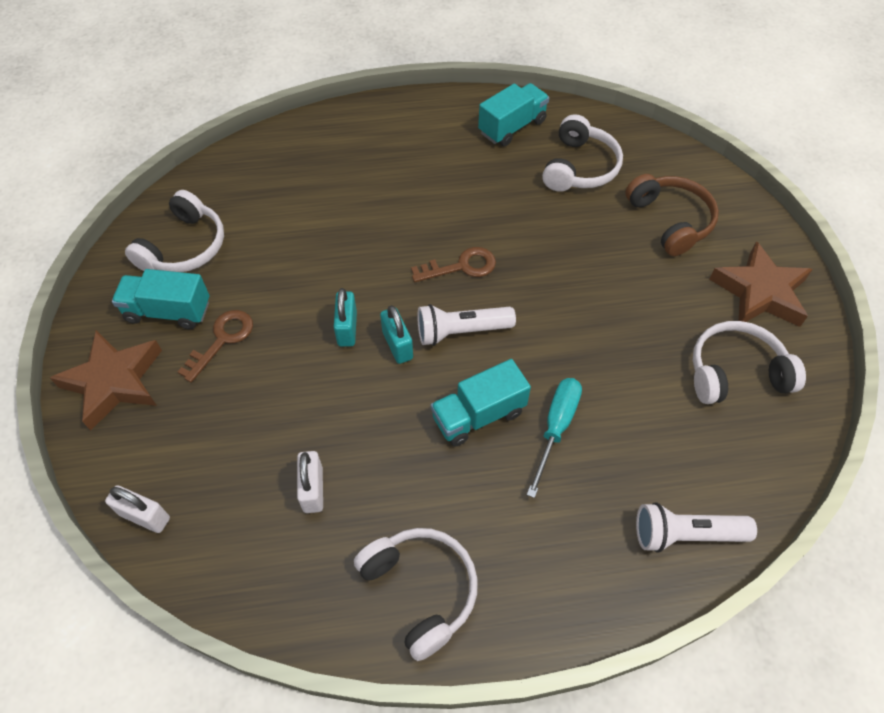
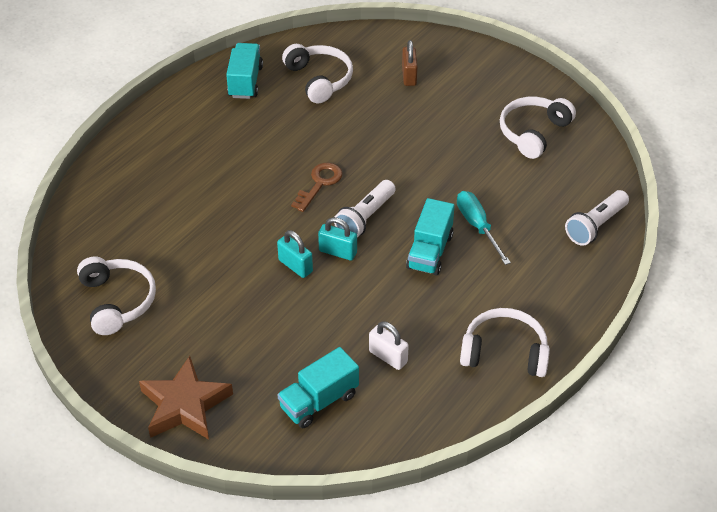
camera: 45 degrees left, 10 degrees down
white padlock [105,485,170,533] -> none
turquoise truck [112,269,209,329] -> turquoise truck moved to [277,347,359,428]
brown key [178,310,253,383] -> none
brown headphones [625,174,719,256] -> brown padlock [402,40,418,86]
brown star [709,241,813,327] -> none

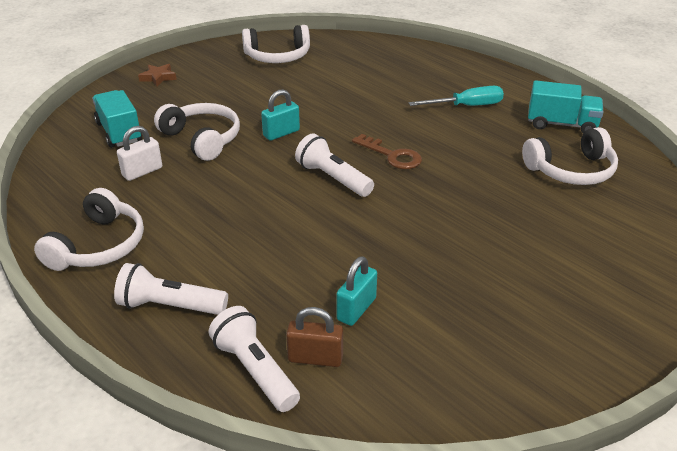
camera: 100 degrees right, 10 degrees down
brown star [139,356,233,440] -> brown star [138,64,177,87], size x0.50
turquoise padlock [318,217,357,260] -> turquoise padlock moved to [336,256,377,326]
brown padlock [402,40,418,86] -> brown padlock moved to [286,307,343,367]
turquoise truck [406,198,455,276] -> none
turquoise screwdriver [457,191,511,265] -> turquoise screwdriver moved to [409,86,504,106]
white headphones [500,97,576,159] -> white headphones moved to [154,103,240,161]
none -> white flashlight [114,263,228,315]

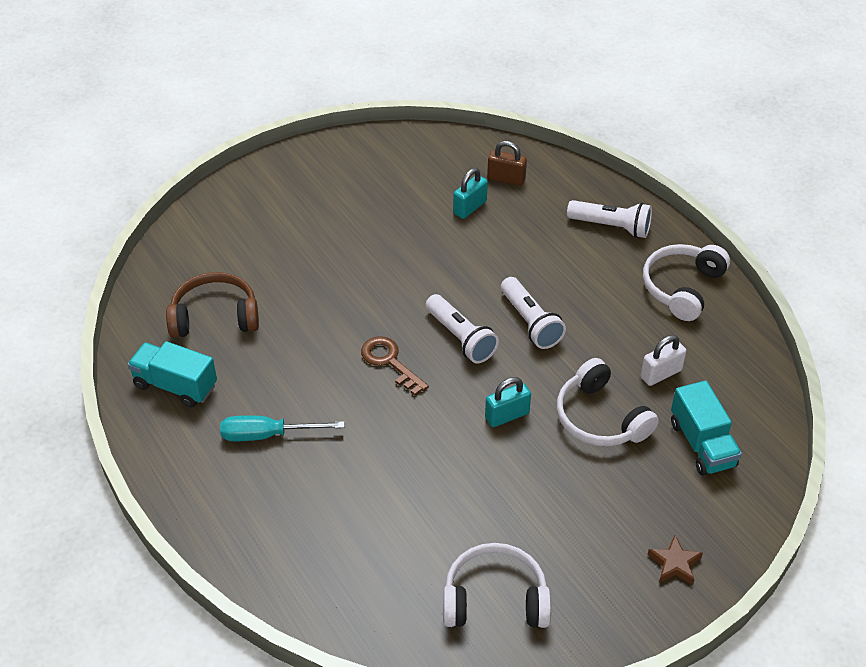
camera: 170 degrees left, 10 degrees up
white flashlight [209,306,300,412] -> white flashlight moved to [501,277,566,349]
white headphones [522,127,618,185] -> brown headphones [166,272,259,338]

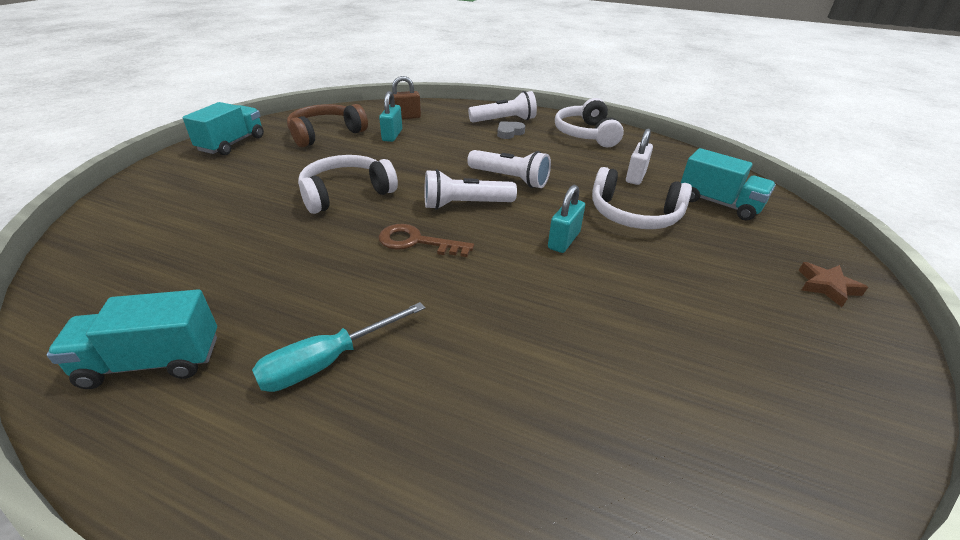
camera: 35 degrees left, 10 degrees down
brown headphones [166,272,259,338] -> brown headphones moved to [287,104,368,147]
white flashlight [426,294,499,363] -> white flashlight turned 150 degrees clockwise [425,169,517,210]
white headphones [443,543,551,628] -> white headphones moved to [298,155,398,214]
none -> turquoise truck [183,102,264,156]
none -> grey heart [497,121,525,139]

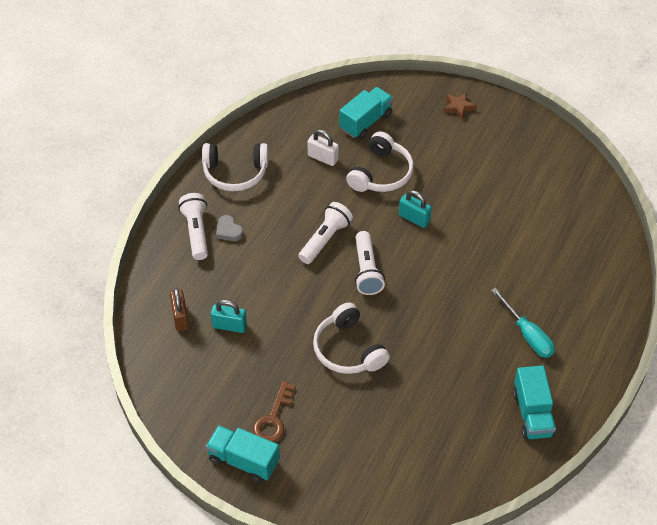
camera: 85 degrees left, 15 degrees up
brown headphones [287,104,368,147] -> none
brown key [378,224,474,257] -> brown key moved to [253,381,295,442]

